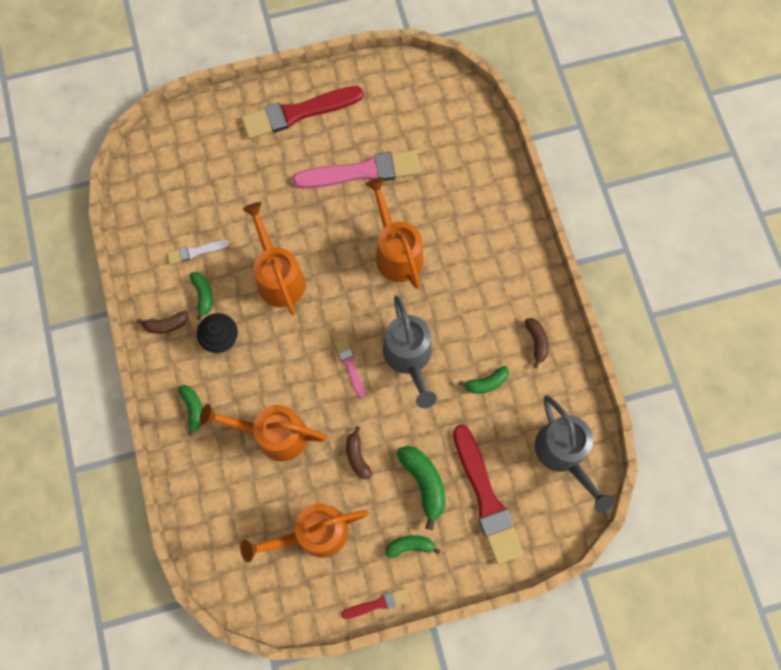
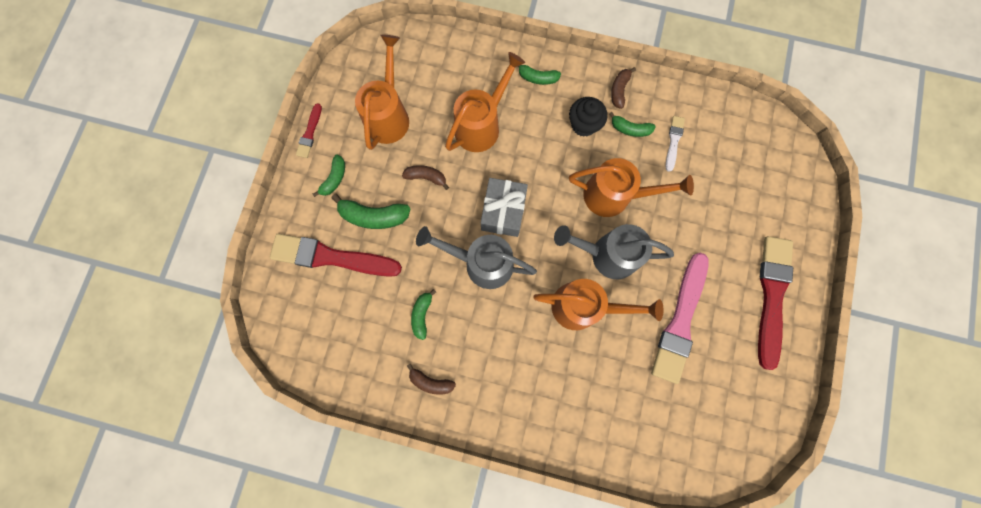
camera: 120 degrees right, 5 degrees up
pink brush [335,338,365,398] -> grey gift [481,178,528,237]
grey watering can [535,395,614,512] -> grey watering can moved to [554,224,674,279]

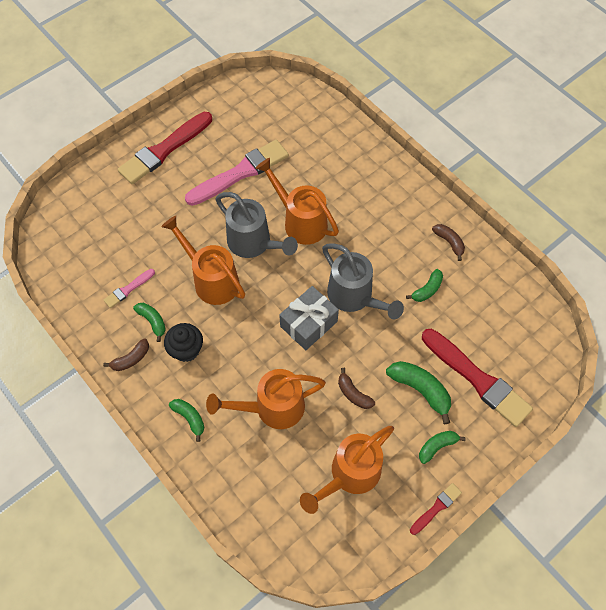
camera: 145 degrees left, 15 degrees down
white brush [666,116,685,172] -> pink brush [104,269,155,308]

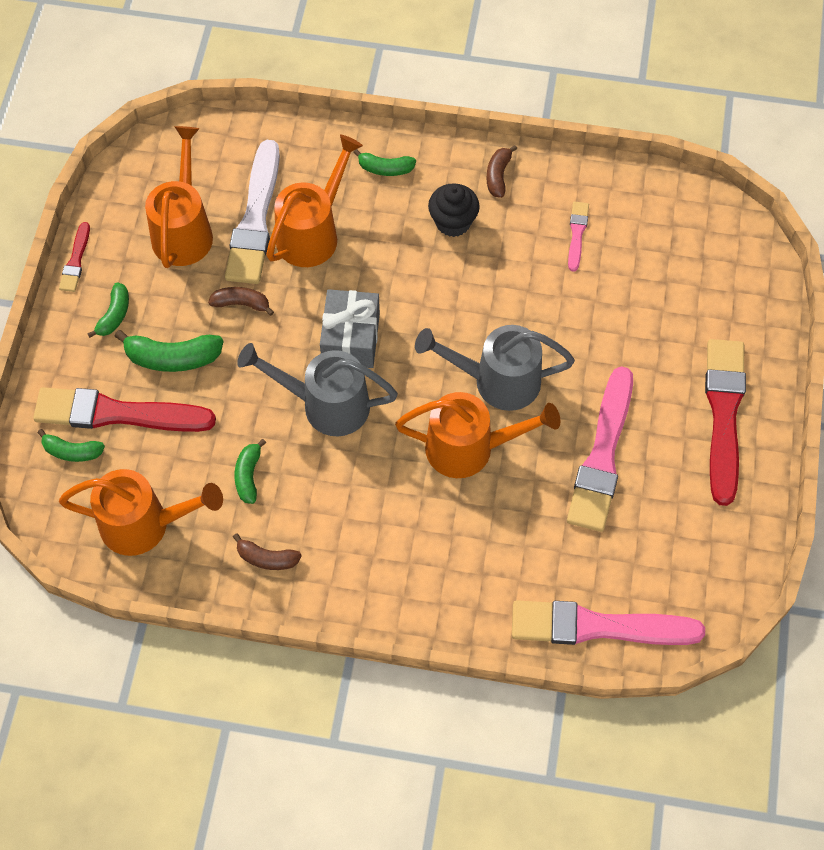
camera: 140 degrees right, 0 degrees up
green banana [133,303,166,342] -> green banana moved to [38,429,105,462]
orange watering can [161,216,245,305] -> orange watering can moved to [59,469,223,556]
none -> white brush [225,140,280,284]
none -> pink brush [512,600,705,645]

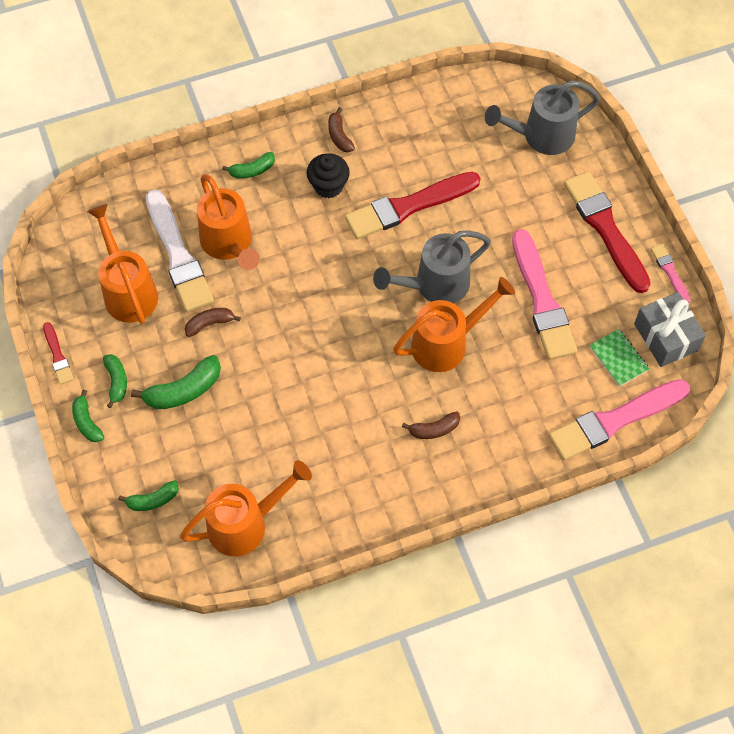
camera: 30 degrees left, 0 degrees up
red brush [33,387,216,432] -> red brush moved to [345,172,480,239]
brown banana [233,533,302,570] -> brown banana moved to [402,411,460,439]
green banana [234,439,266,504] -> green banana moved to [72,390,104,442]
grey watering can [237,343,398,436] -> grey watering can moved to [485,80,600,155]
orange watering can [266,135,363,267] -> orange watering can turned 150 degrees clockwise [197,174,260,270]
grey gift [320,289,380,368] -> grey gift moved to [634,292,706,367]
pink brush [568,201,589,272] -> pink brush moved to [651,244,691,303]
none -> green notebook [590,329,649,387]

